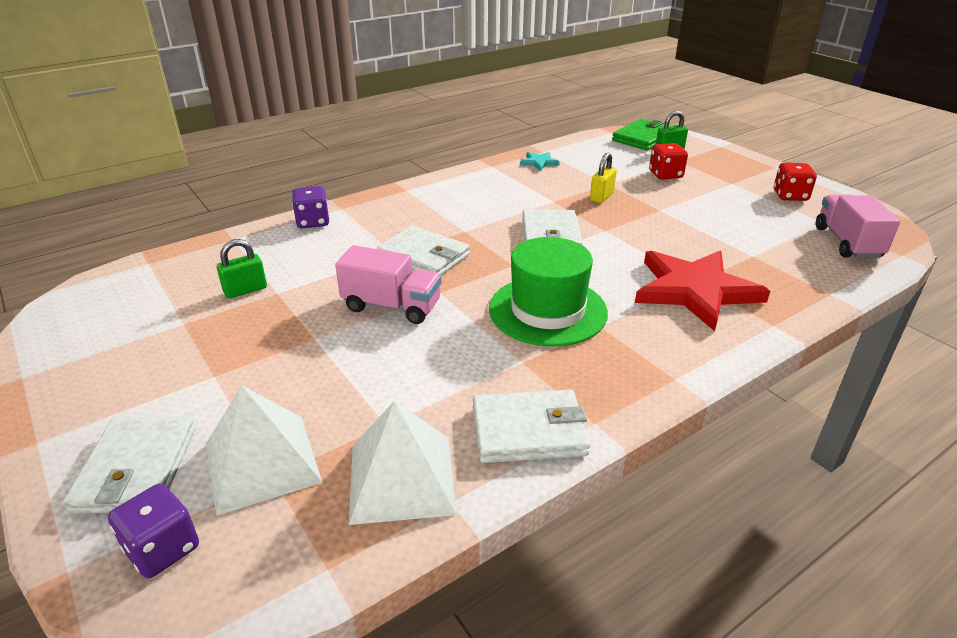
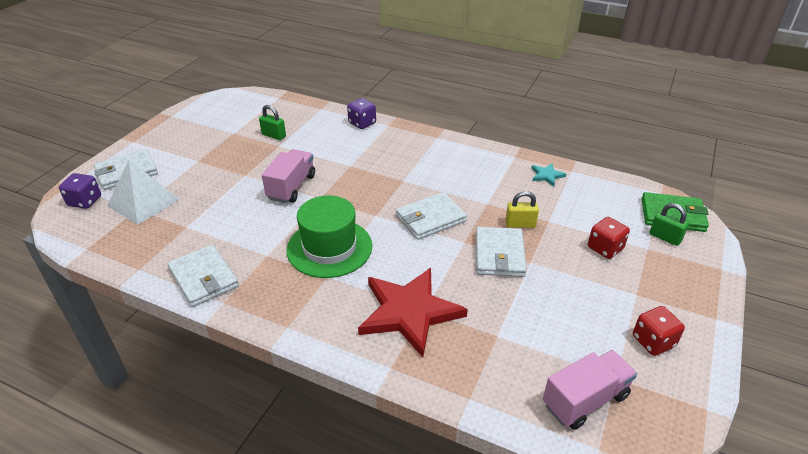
camera: 60 degrees right, 5 degrees up
pink truck [335,245,441,324] -> pink truck turned 150 degrees counterclockwise [262,149,315,203]
white pyramid [349,401,457,525] -> none
white wallet [377,226,470,275] -> white wallet moved to [476,227,527,277]

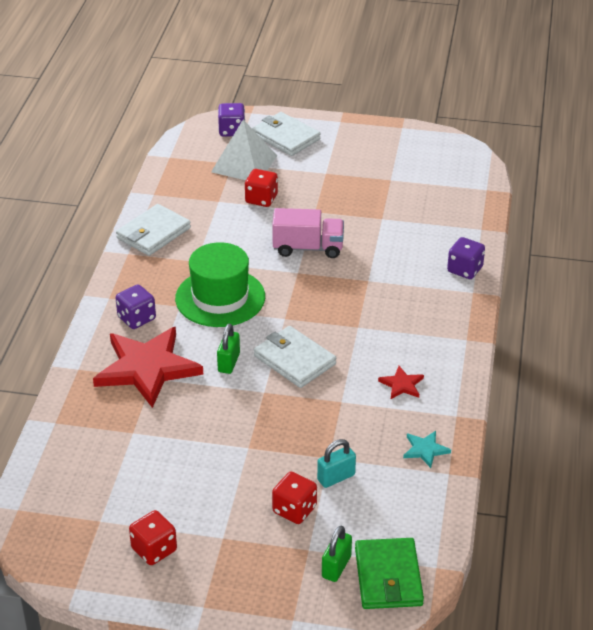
camera: 75 degrees right, 0 degrees up
green padlock [259,105,286,140] -> green padlock moved to [217,324,240,374]
white wallet [476,227,527,277] -> none
yellow padlock [505,191,539,228] -> none
pink truck [543,350,637,430] -> none
none -> purple dice [116,285,156,329]
none -> red dice [245,169,278,207]
none -> turquoise padlock [317,439,356,488]
none -> red star [378,366,424,399]

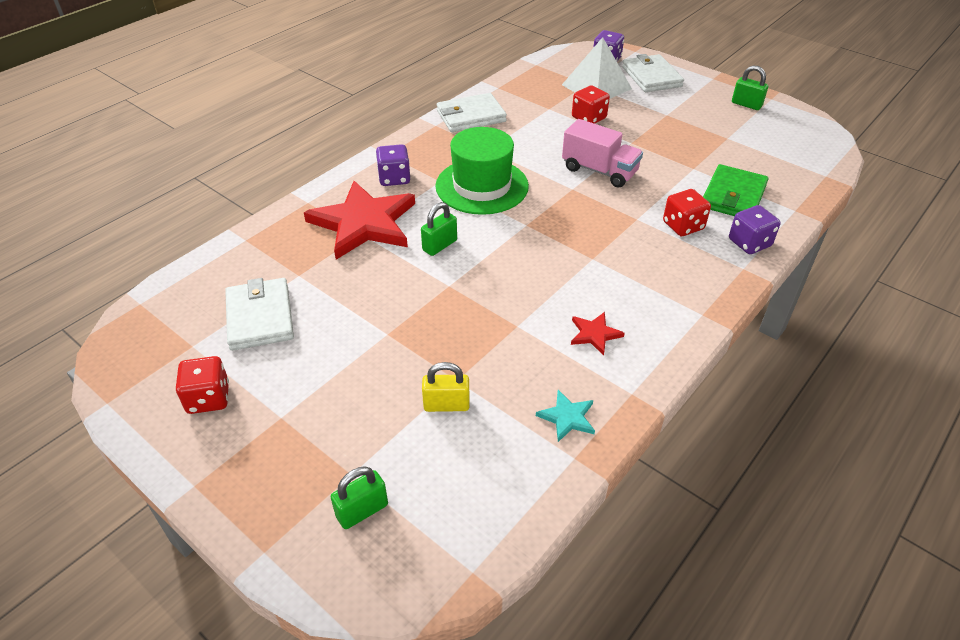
camera: 30 degrees right, 5 degrees up
white wallet [254,326,336,388] -> white wallet moved to [225,278,294,351]
red dice [272,472,317,524] -> red dice moved to [663,189,711,236]
turquoise padlock [317,439,356,488] -> yellow padlock [422,362,470,412]
green wallet [355,538,424,609] -> green wallet moved to [703,164,768,216]
none -> green padlock [732,65,768,110]

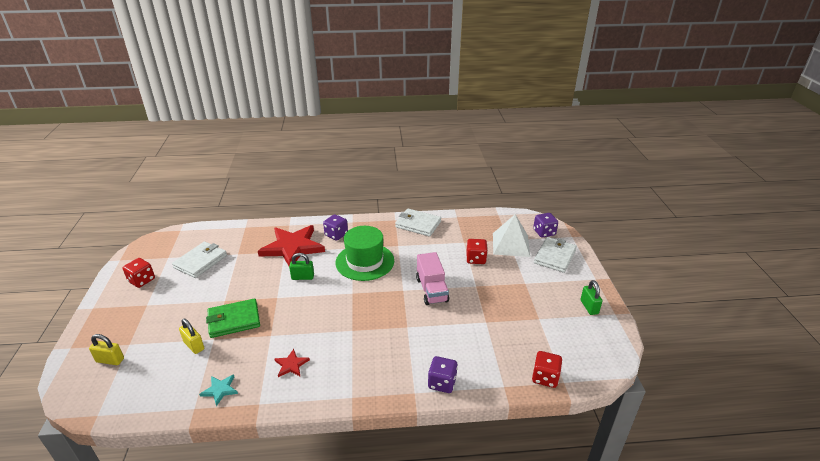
camera: 45 degrees right, 10 degrees down
green padlock [331,466,388,529] -> yellow padlock [89,334,124,365]
red dice [663,189,711,236] -> red dice moved to [532,351,562,388]
green wallet [703,164,768,216] -> green wallet moved to [206,298,260,338]

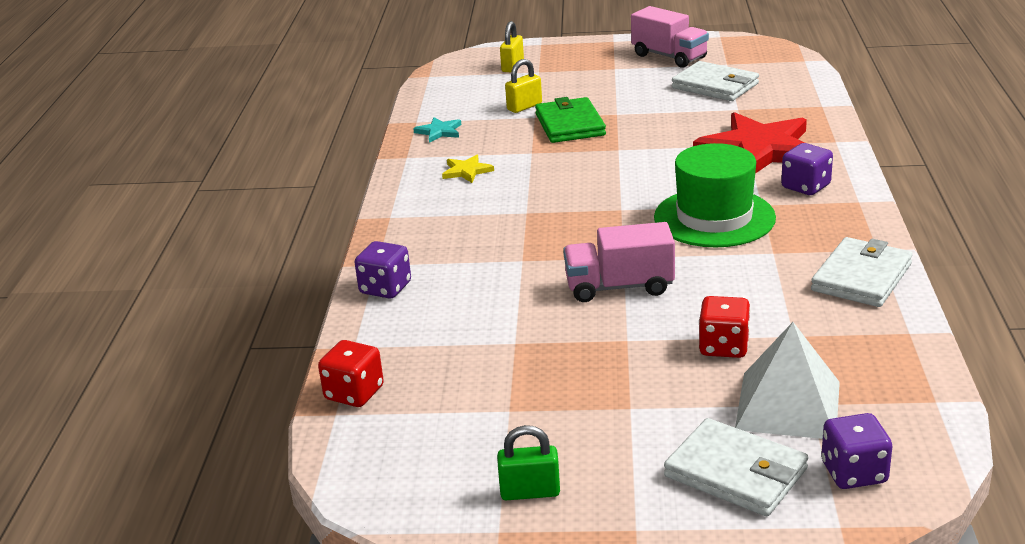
camera: 100 degrees right, 5 degrees down
red dice [123,258,155,288] -> pink truck [631,6,709,68]
red star [275,349,310,377] -> yellow star [442,155,494,183]
green padlock [289,253,314,280] -> none

